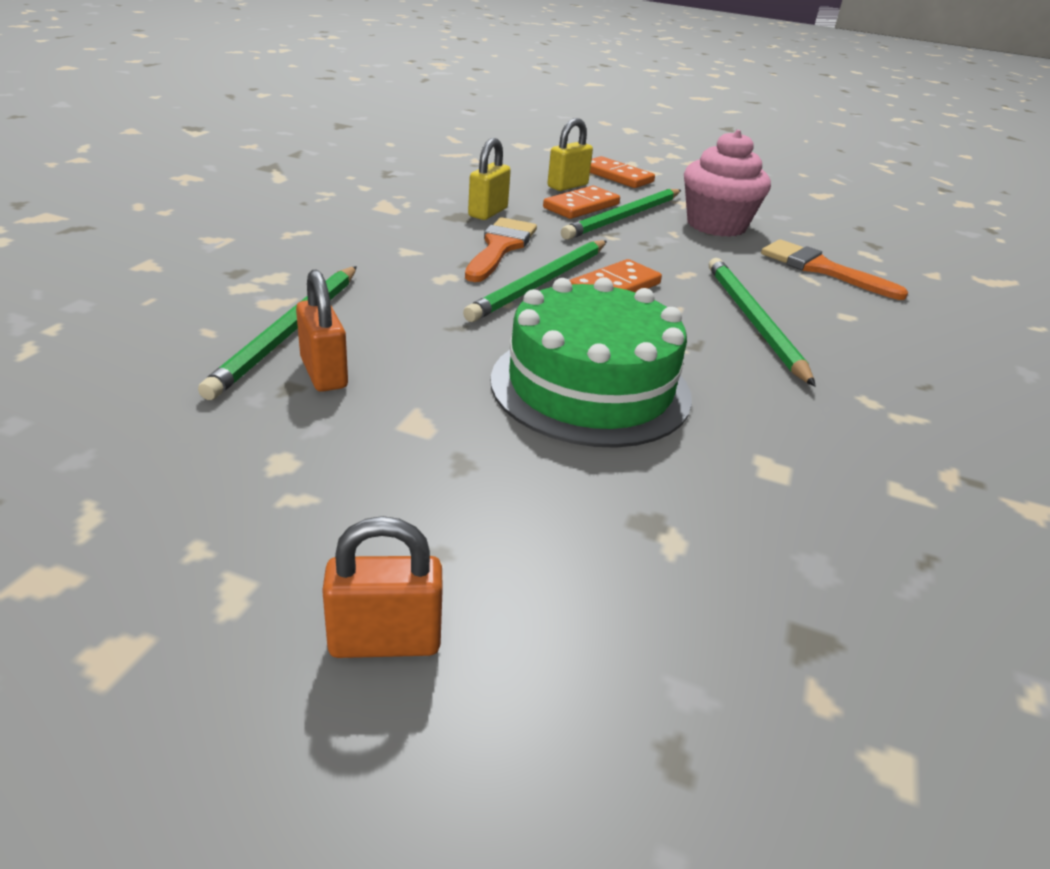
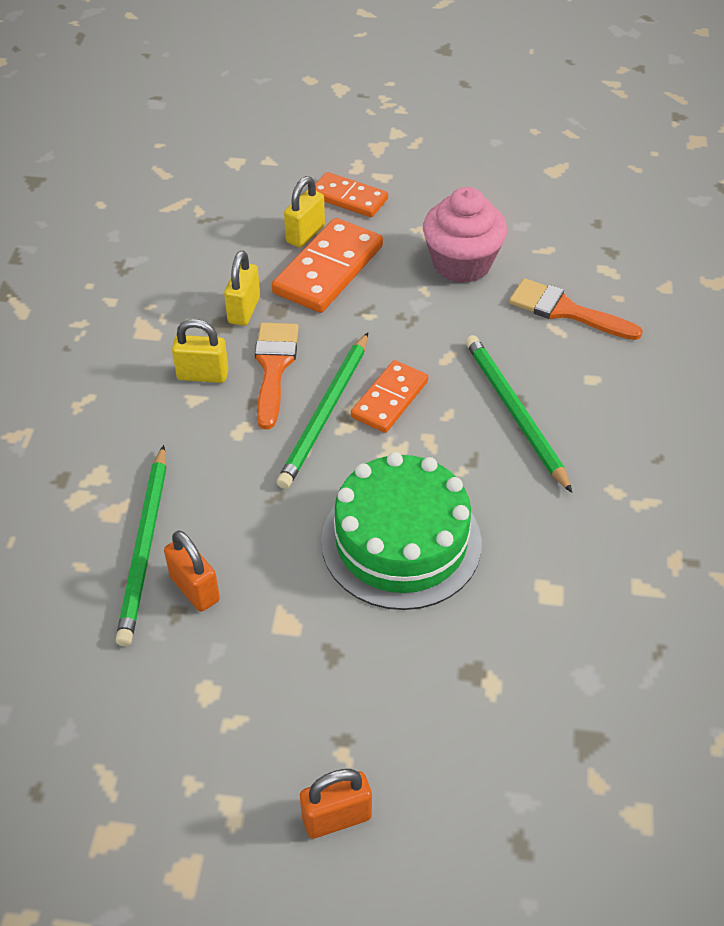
camera: 10 degrees left, 15 degrees up
orange domino [543,186,620,219] -> orange domino [272,218,383,313], size x1.56
green pencil [561,189,681,240] -> none
none -> yellow padlock [172,319,229,383]

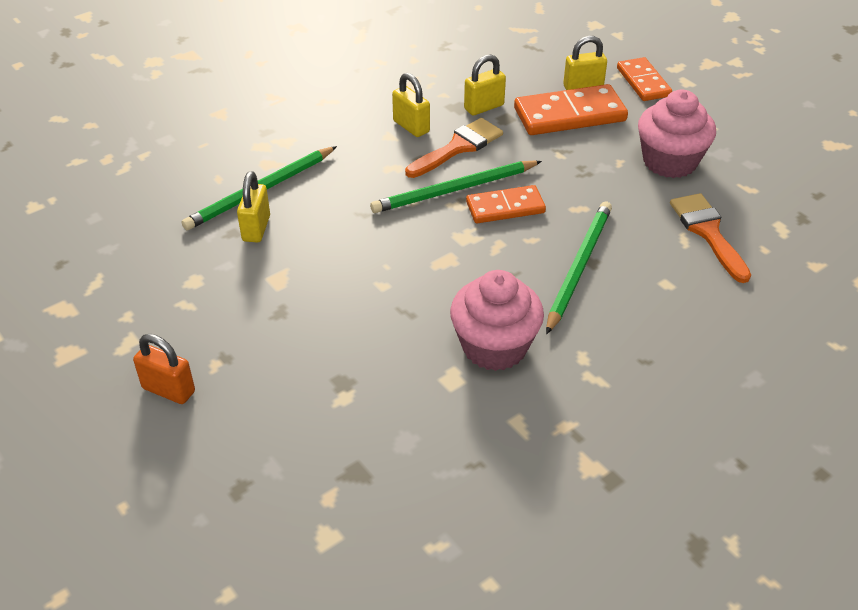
camera: 45 degrees right, 5 degrees down
orange padlock [164,530,220,612] -> yellow padlock [237,171,270,242]
green cake [321,452,482,610] -> none
none -> pink cupcake [450,270,544,371]

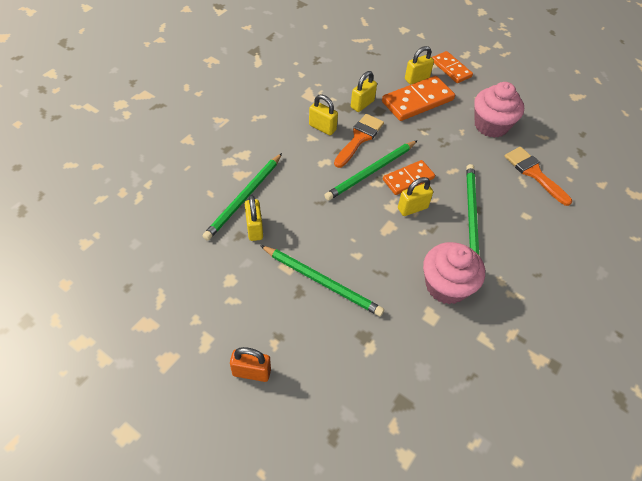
camera: 20 degrees left, 10 degrees up
none -> green pencil [260,245,384,316]
none -> yellow padlock [398,177,433,216]

